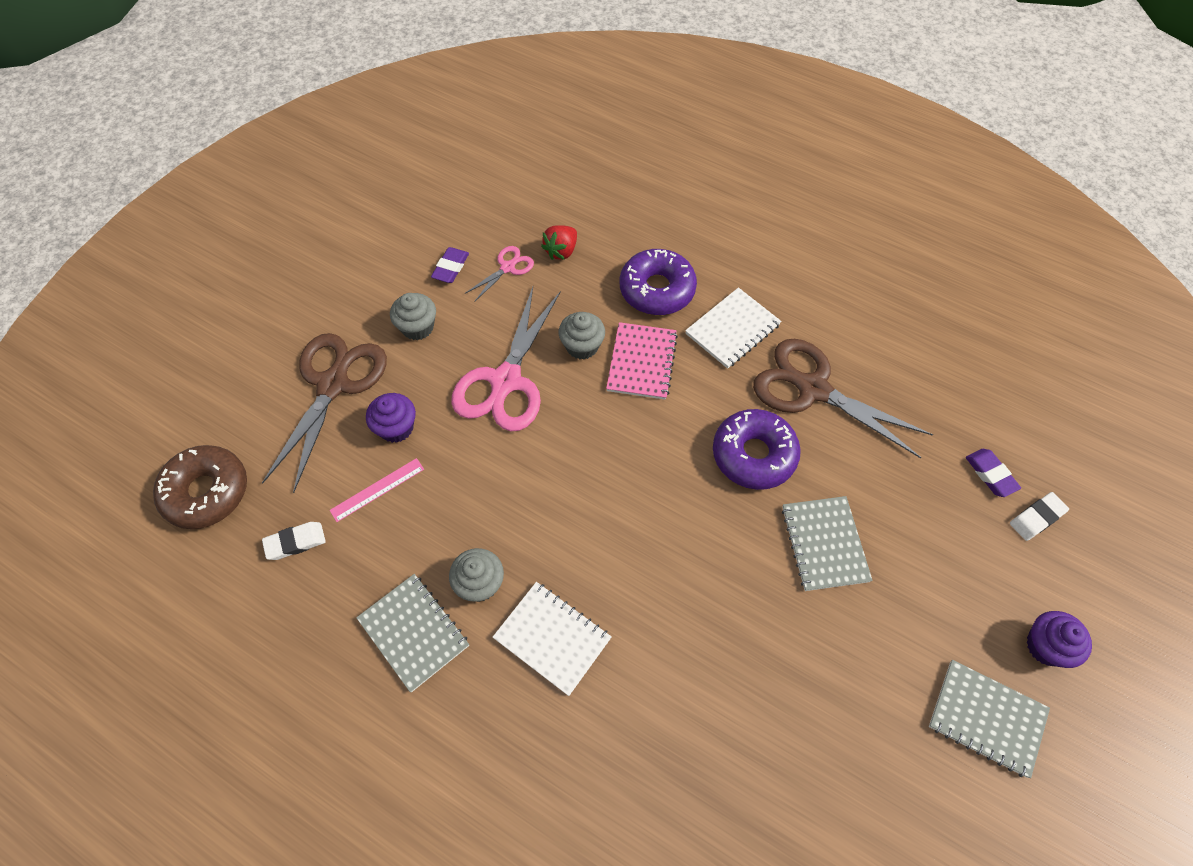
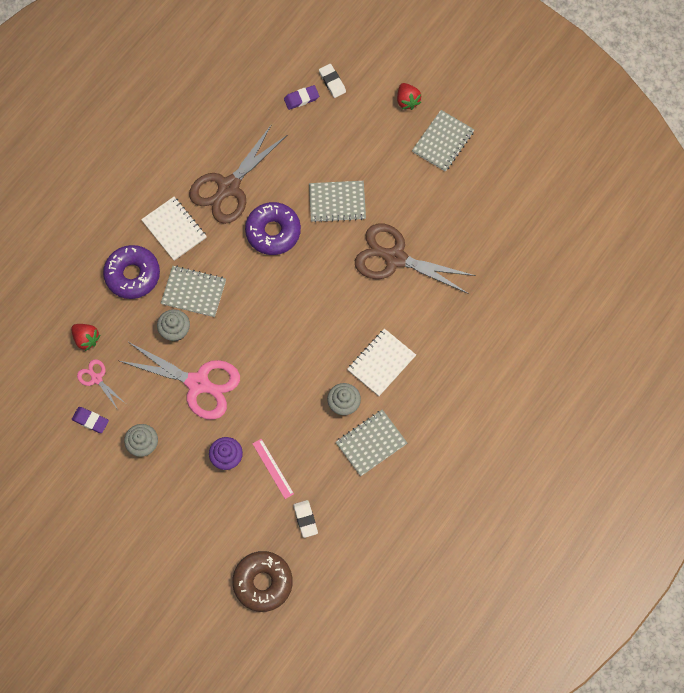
camera: 85 degrees left, 10 degrees up
brown scissors [262,333,387,493] -> brown scissors moved to [355,224,476,294]
pink notebook [606,322,678,400] -> grey notebook [161,266,226,317]
purple cupcake [1026,611,1092,668] -> red strawberry [397,83,421,110]

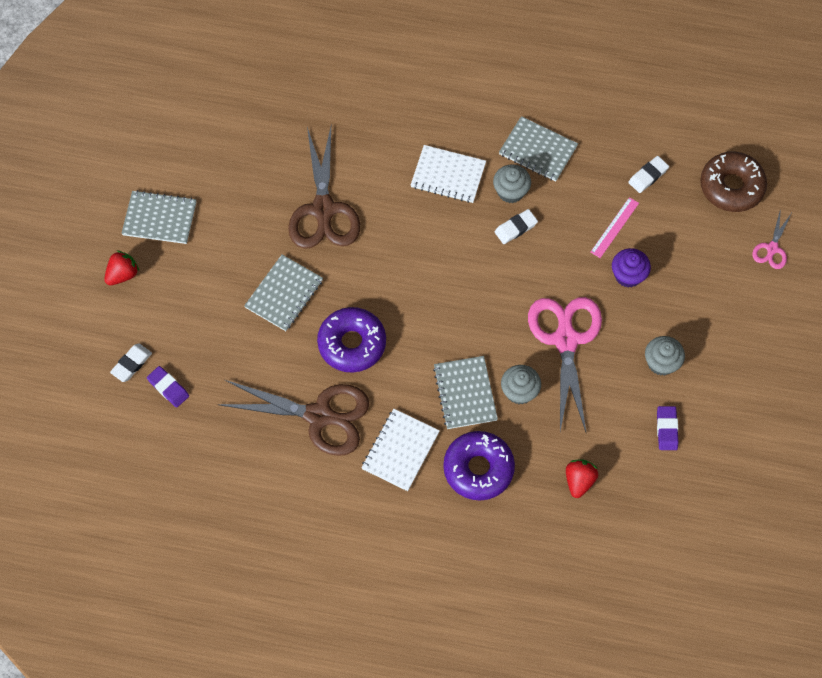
camera: 115 degrees left, 5 degrees down
pink scissors [77,359,125,410] -> pink scissors moved to [752,208,792,269]
grey notebook [309,181,366,222] -> grey notebook turned 60 degrees clockwise [244,255,323,331]
none -> white eraser [495,209,538,244]

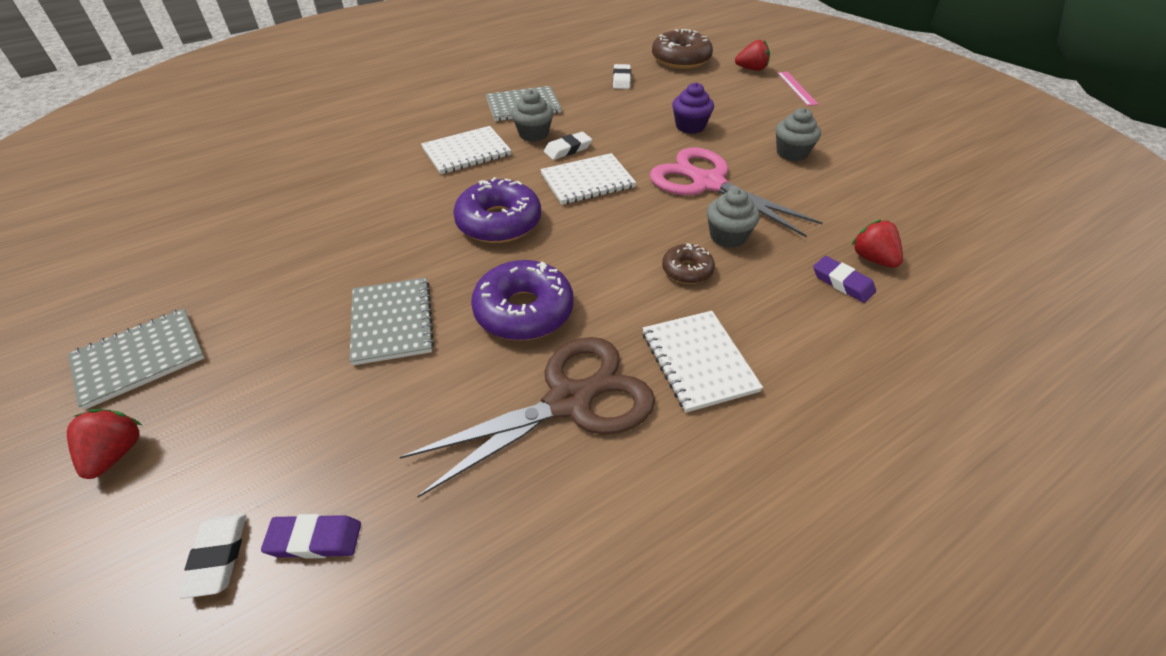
camera: 45 degrees left, 20 degrees down
brown scissors [288,127,360,249] -> none
grey notebook [433,356,498,429] -> brown donut [662,243,715,284]
purple donut [443,431,515,501] -> purple donut moved to [453,177,541,243]
white eraser [495,209,538,244] -> white eraser turned 45 degrees clockwise [544,132,592,160]
pink ruler [590,197,639,258] -> pink ruler moved to [777,72,819,106]
purple eraser [657,406,679,450] -> purple eraser moved to [813,256,876,303]
pink scissors [752,208,792,269] -> red strawberry [735,40,770,71]
none -> white notebook [540,153,636,205]

